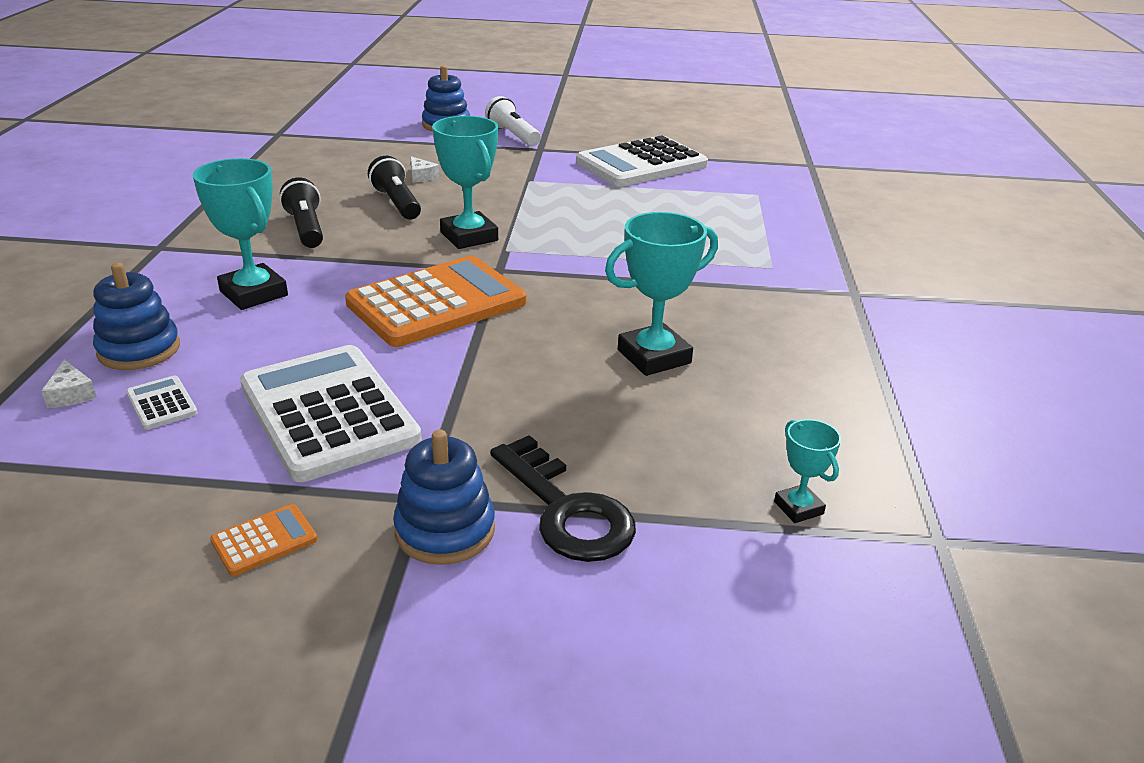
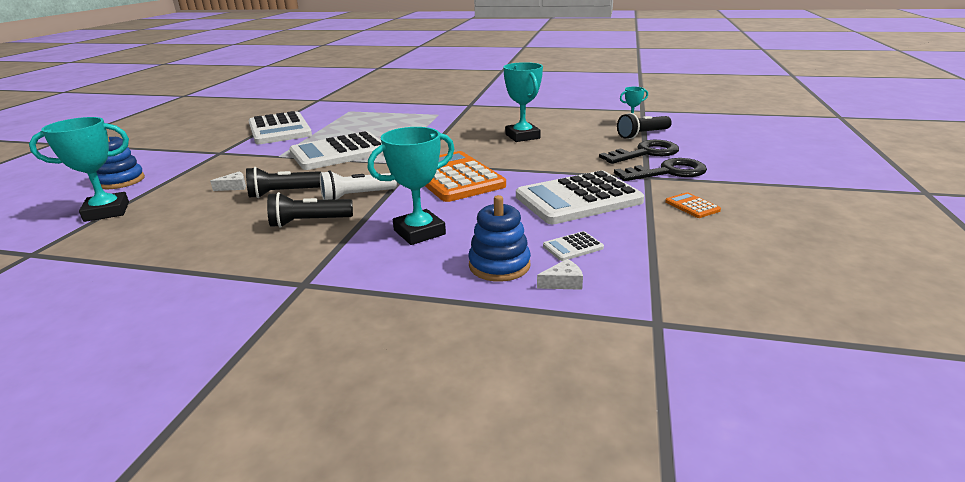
camera: 80 degrees left, 5 degrees down
blue stacking toy [393,429,495,565] -> black key [614,158,707,181]
turquoise trophy [432,116,498,249] -> turquoise trophy moved to [29,117,129,222]
white flashlight [485,96,541,146] -> white flashlight moved to [320,170,397,200]
none -> white calculator [289,131,384,170]
none -> black flashlight [617,113,672,139]

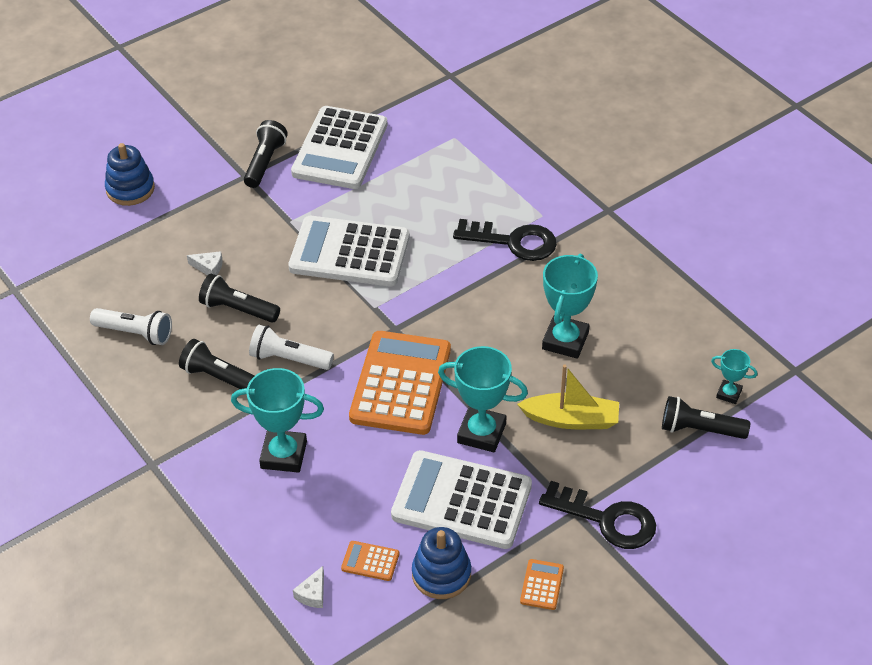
camera: 40 degrees right, 20 degrees up
turquoise trophy [29,117,129,222] -> turquoise trophy moved to [438,346,528,452]
blue stacking toy [468,195,531,282] -> blue stacking toy moved to [412,527,471,599]
white cheese [537,259,583,290] -> white cheese turned 90 degrees clockwise [293,566,324,608]
white calculator [543,231,604,261] -> orange calculator [341,541,399,581]
black key [599,140,679,164] -> black key moved to [453,219,557,261]
none -> white flashlight [90,308,172,345]
none -> black flashlight [244,120,288,188]
none -> yellow boat [517,365,619,429]

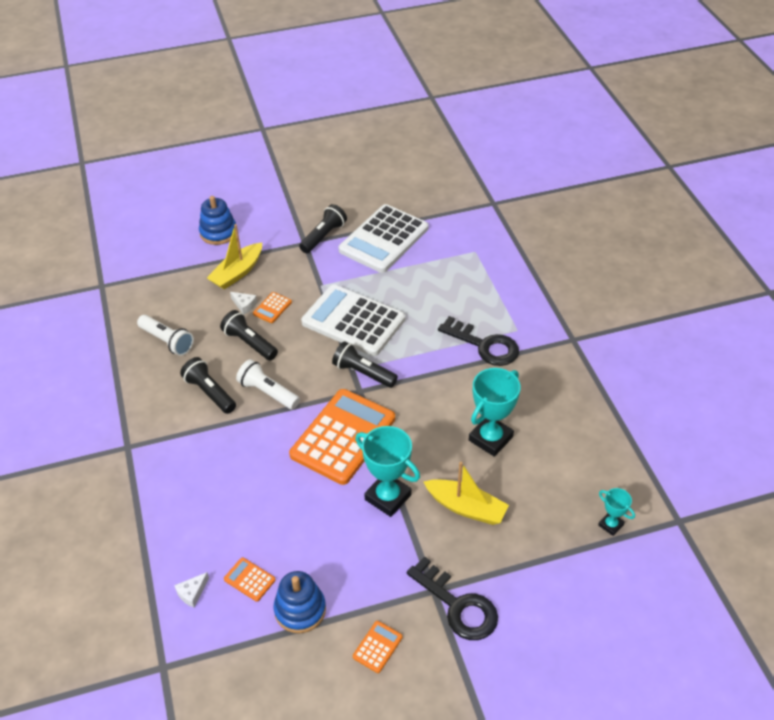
camera: 20 degrees right, 0 degrees up
turquoise trophy [231,368,324,473] -> none
white calculator [391,450,532,549] -> none
black flashlight [662,396,750,439] -> black flashlight moved to [332,341,398,388]
none -> yellow boat [207,224,262,290]
none -> orange calculator [253,292,292,323]

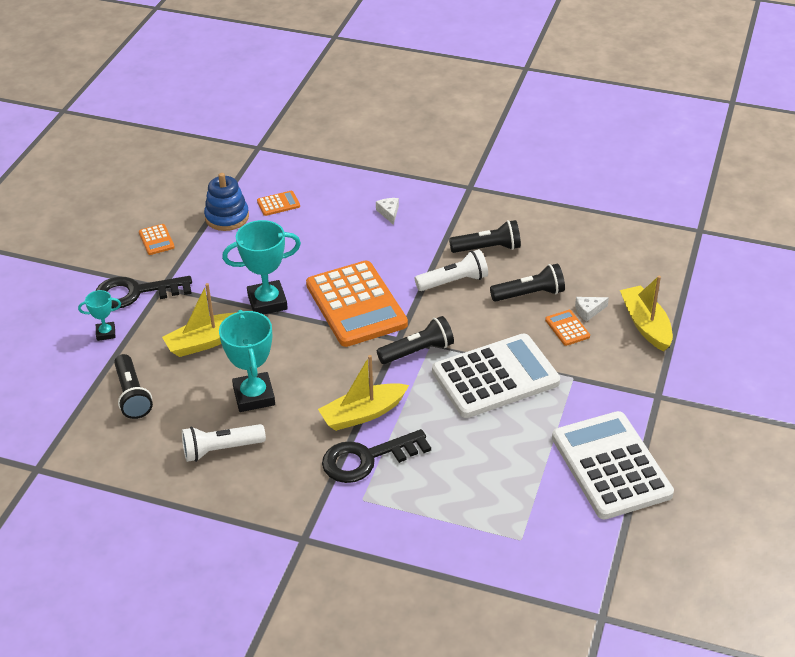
camera: 125 degrees right, 5 degrees down
white flashlight [137,315,194,356] -> white flashlight moved to [182,424,266,462]
white cheese [174,572,209,607] -> white cheese moved to [376,198,399,225]
blue stacking toy [199,196,236,245] -> none
black flashlight [299,204,347,253] -> black flashlight moved to [114,354,153,419]
turquoise trophy [598,488,635,536] -> turquoise trophy moved to [78,290,121,341]
none -> yellow boat [318,355,409,431]

